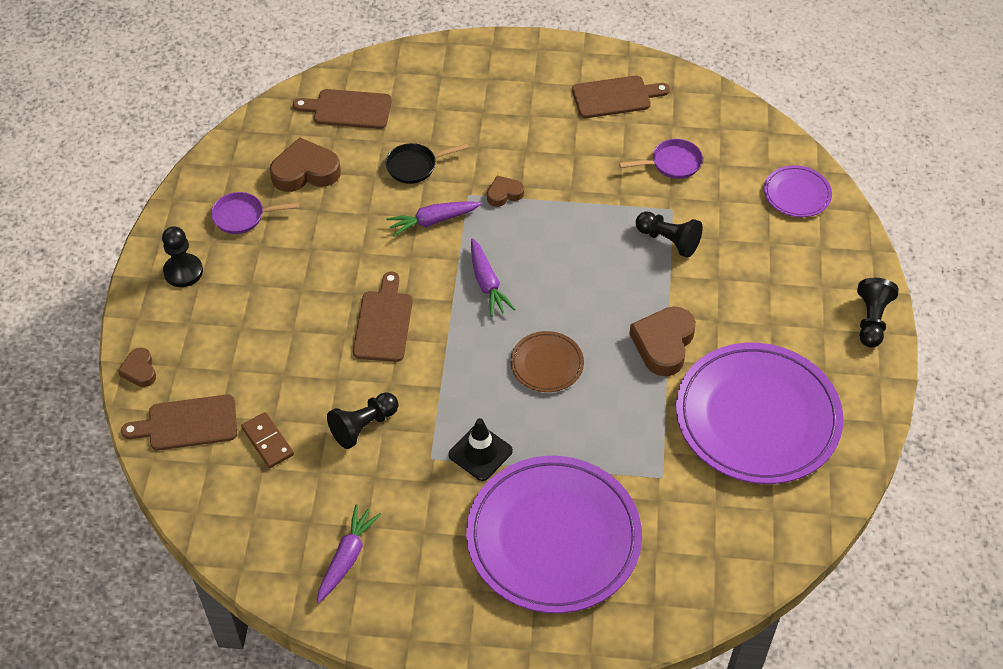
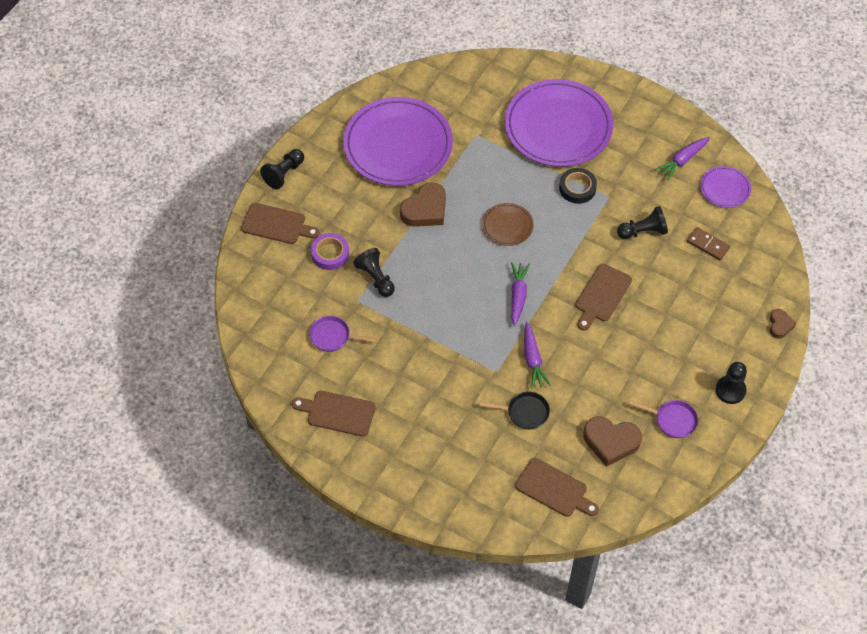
camera: 155 degrees left, 5 degrees up
brown cutting board [121,394,237,451] -> brown cutting board moved to [241,203,319,244]
brown domino [241,412,294,468] -> brown domino turned 45 degrees counterclockwise [687,227,730,260]
purple carrot [386,201,481,237] -> purple carrot turned 75 degrees clockwise [524,322,551,389]
black traffic cone [448,418,513,481] -> black tape [559,168,597,204]
brown heart [487,176,524,207] -> none
purple plate [764,165,832,217] -> purple plate moved to [700,166,751,208]
none -> purple tape [311,233,349,270]

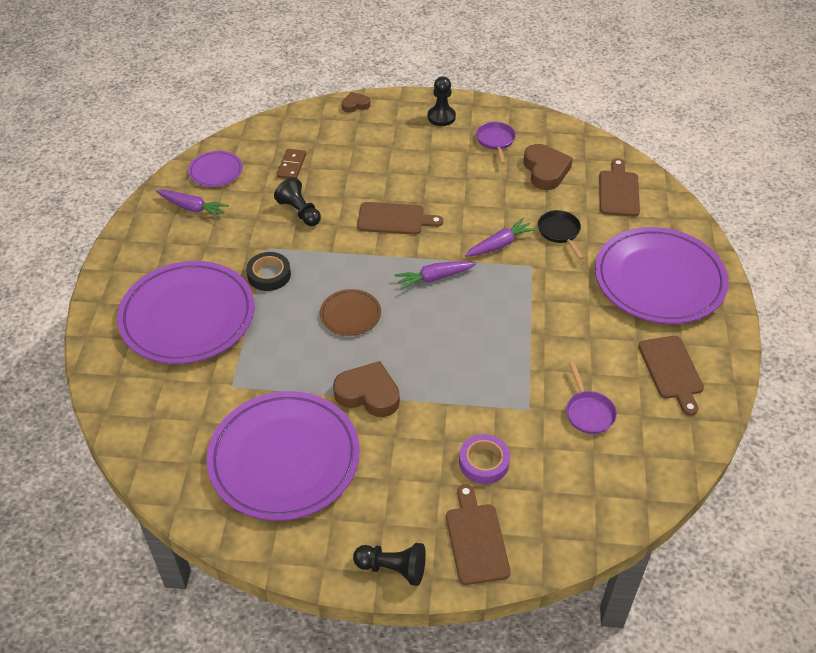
camera: 115 degrees left, 10 degrees down
black pawn [353,248,395,297] -> none
none -> purple plate [595,227,729,324]

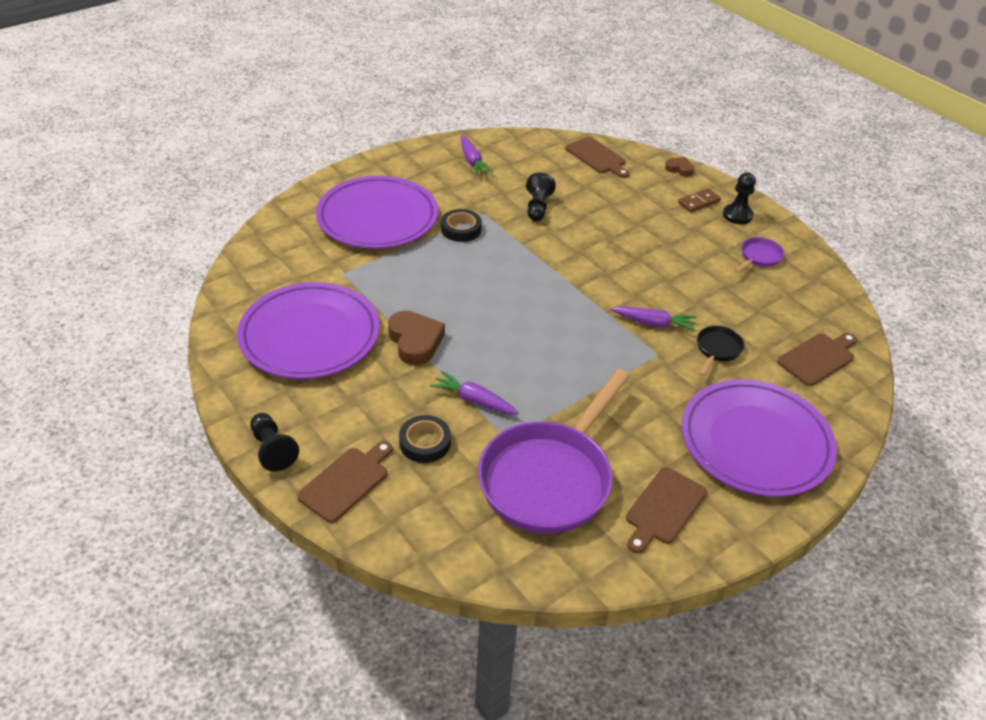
camera: 45 degrees right, 5 degrees down
purple plate [188,151,243,187] -> none
brown domino [276,149,306,179] -> brown domino moved to [678,188,721,212]
brown plate [320,289,381,336] -> none
brown cutting board [357,202,443,235] -> brown cutting board moved to [566,137,629,178]
purple carrot [394,261,476,290] -> purple carrot moved to [430,371,519,414]
purple tape [459,434,510,484] -> black tape [399,415,451,463]
brown heart [523,144,573,190] -> none
purple pan [566,362,617,434] -> purple pan [478,369,630,534], size x2.42

